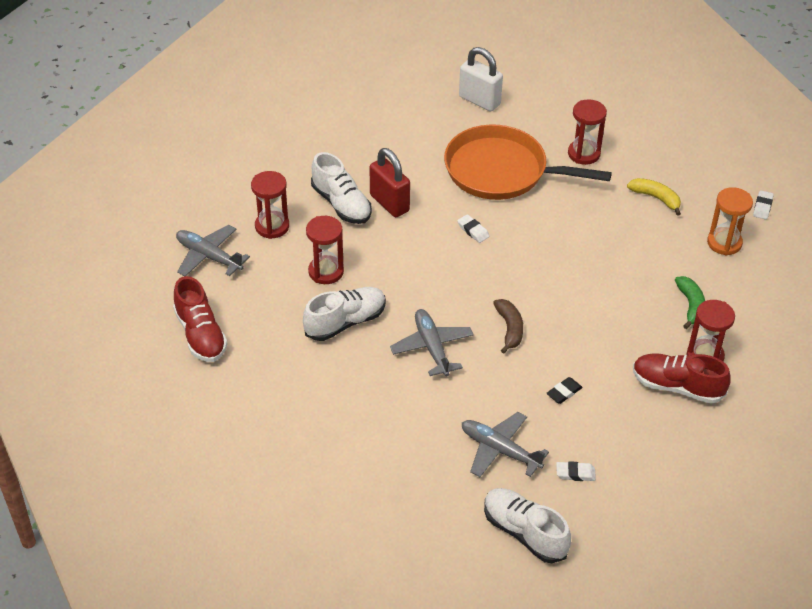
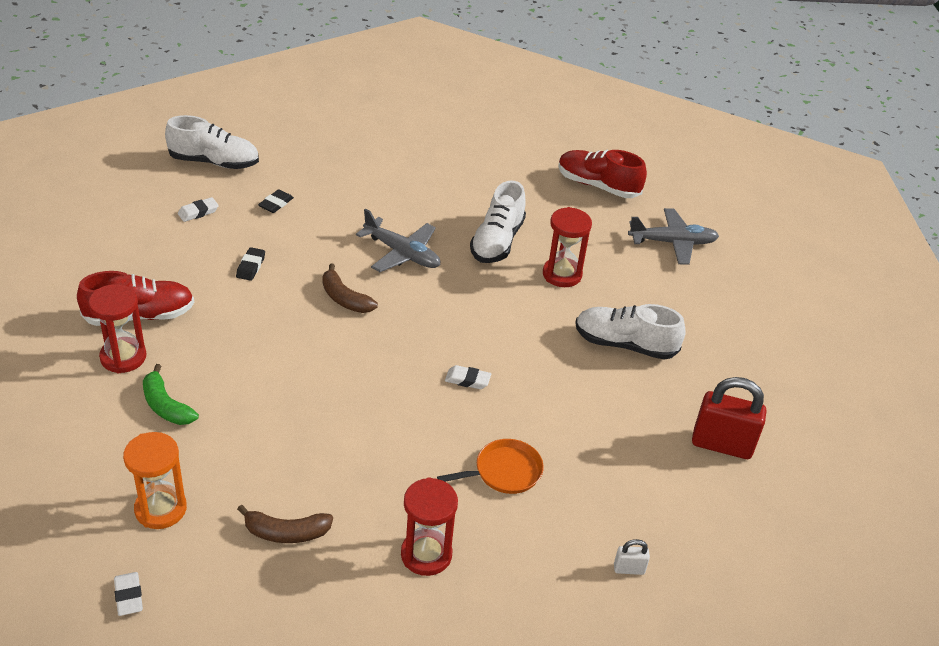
camera: 140 degrees right, 5 degrees down
red hourglass [251,171,289,239] -> none
red padlock [370,148,410,217] -> red padlock moved to [692,377,766,459]
orange pan [444,125,612,200] -> orange pan [437,439,544,494], size x0.46
white padlock [459,47,503,111] -> white padlock [614,539,650,575], size x0.46
grey plane [462,412,549,477] -> black eraser [258,190,294,213]
yellow banana [627,178,681,216] -> brown banana [237,505,333,543]

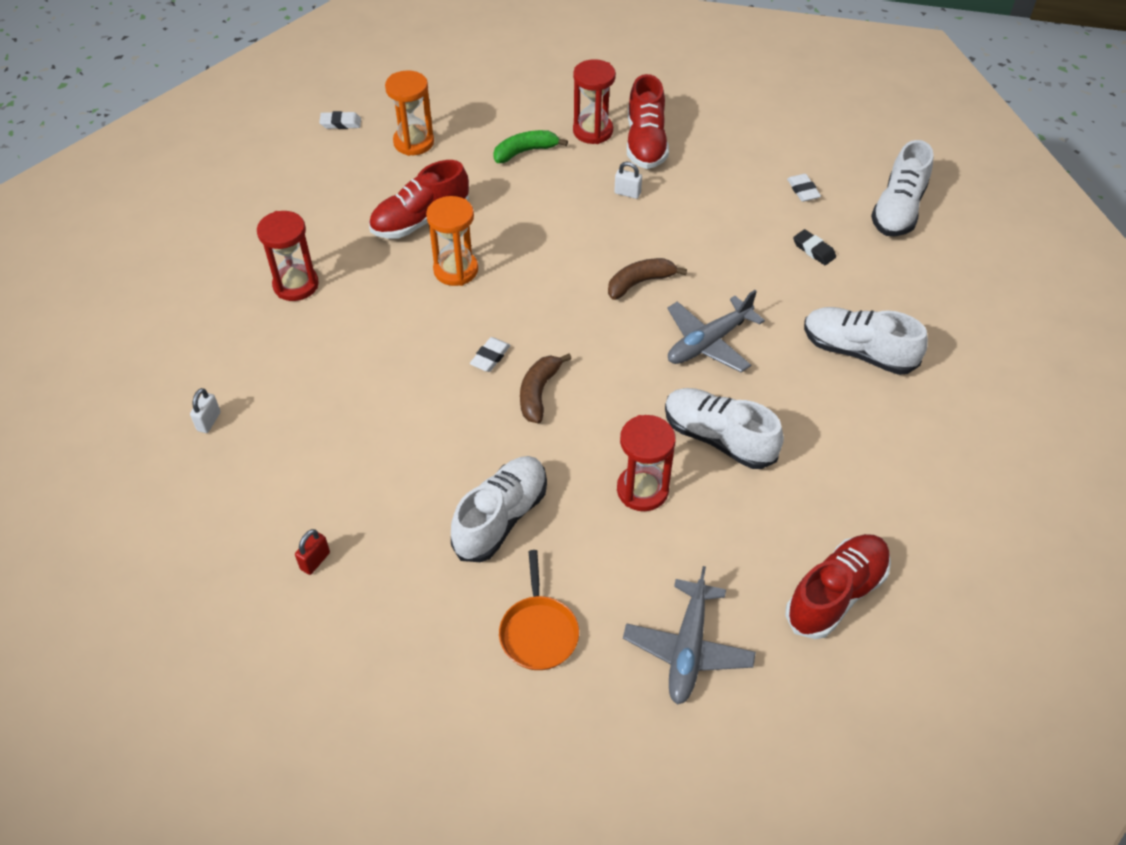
camera: 110 degrees right, 10 degrees up
black eraser [236,247,265,281] -> none
brown banana [237,505,333,543] -> brown banana moved to [520,354,572,423]
orange pan [437,439,544,494] -> orange pan moved to [499,550,579,670]
red padlock [692,377,766,459] -> red padlock [295,529,330,575], size x0.46
none -> red shoe [369,160,469,239]
none -> orange hourglass [426,196,478,286]
none -> white padlock [614,162,642,199]
none -> white shoe [804,307,928,375]

